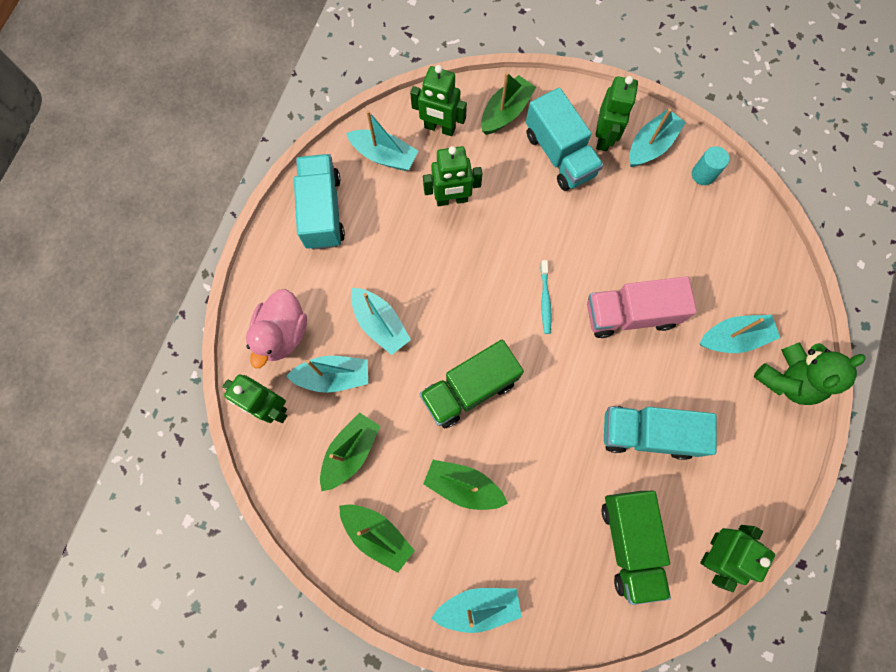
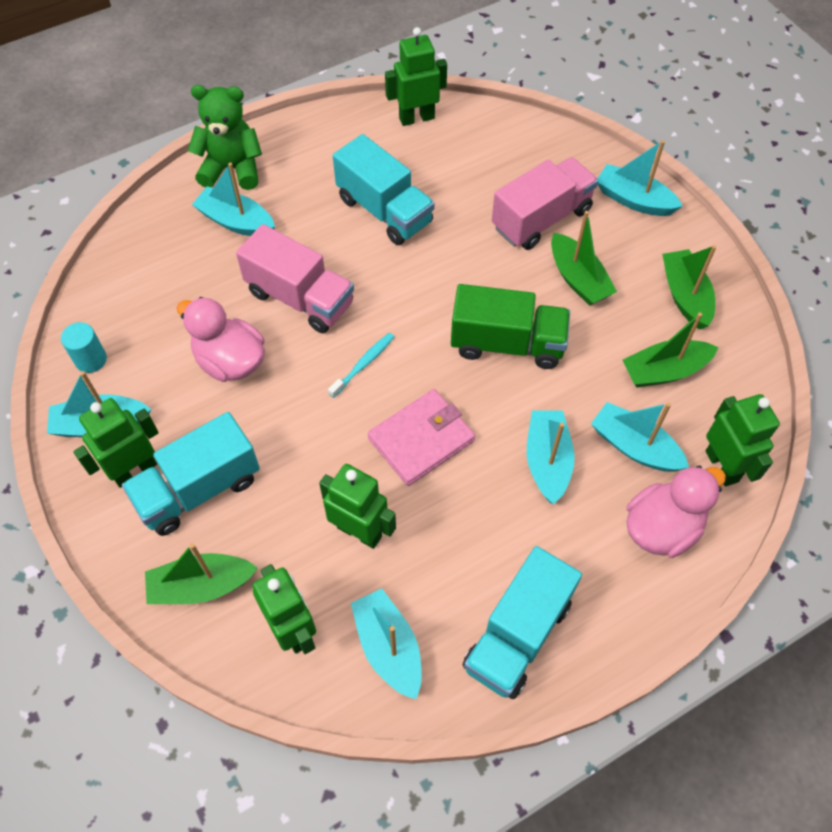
camera: 140 degrees left, 15 degrees down
turquoise truck [526,88,604,191] -> turquoise truck turned 135 degrees counterclockwise [122,412,260,536]
green truck [602,491,671,605] -> none
none -> pink duck [177,297,265,382]
none -> pink wallet [368,389,475,486]
none -> pink truck [492,157,598,250]

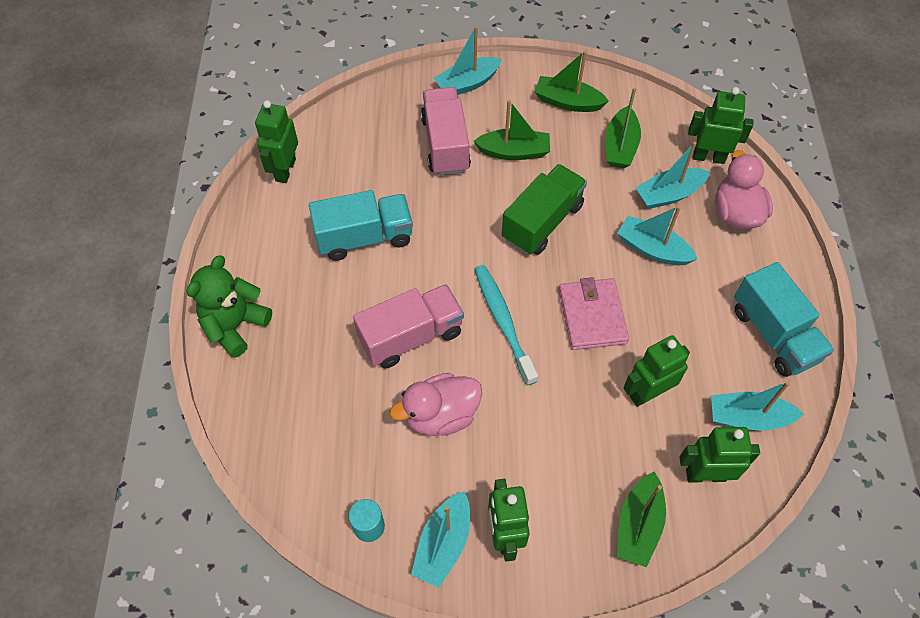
camera: 60 degrees left, 0 degrees up
turquoise truck [122,412,260,536] -> none
turquoise boat [192,162,275,236] -> none
turquoise toothbrush [328,333,394,398] -> turquoise toothbrush [475,265,538,386], size x1.73

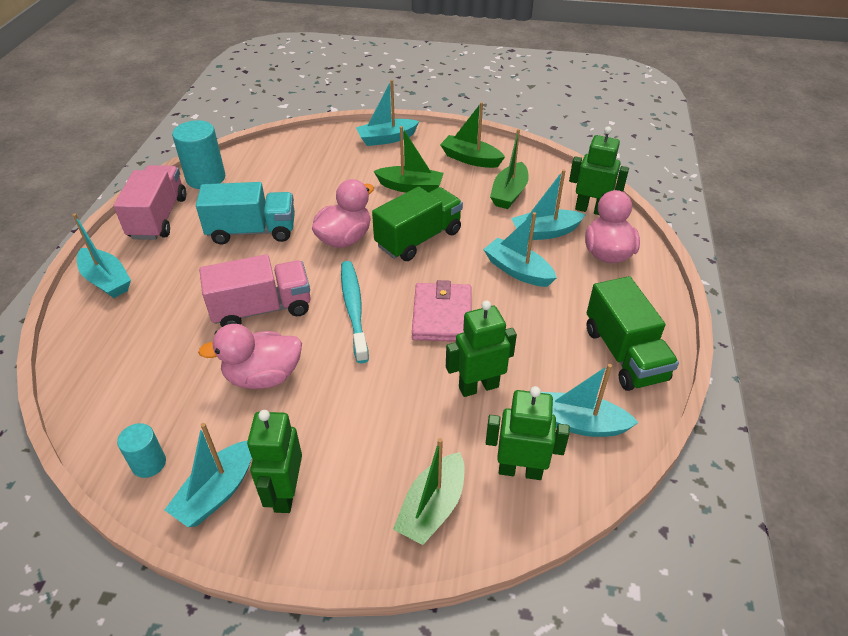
camera: 10 degrees right, 15 degrees down
green teddy bear [186,255,272,358] -> turquoise boat [73,213,131,298]
green robot [255,100,298,183] -> turquoise cylinder [172,120,225,189]
pink truck [421,87,471,175] -> pink truck moved to [113,165,186,240]
turquoise truck [734,262,834,377] -> green truck [587,276,679,391]
none -> pink duck [312,179,374,248]

